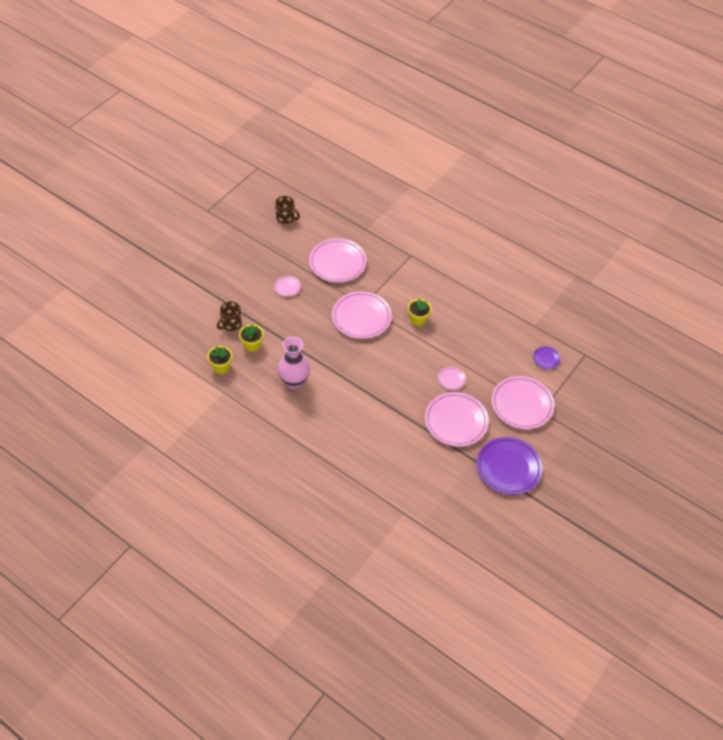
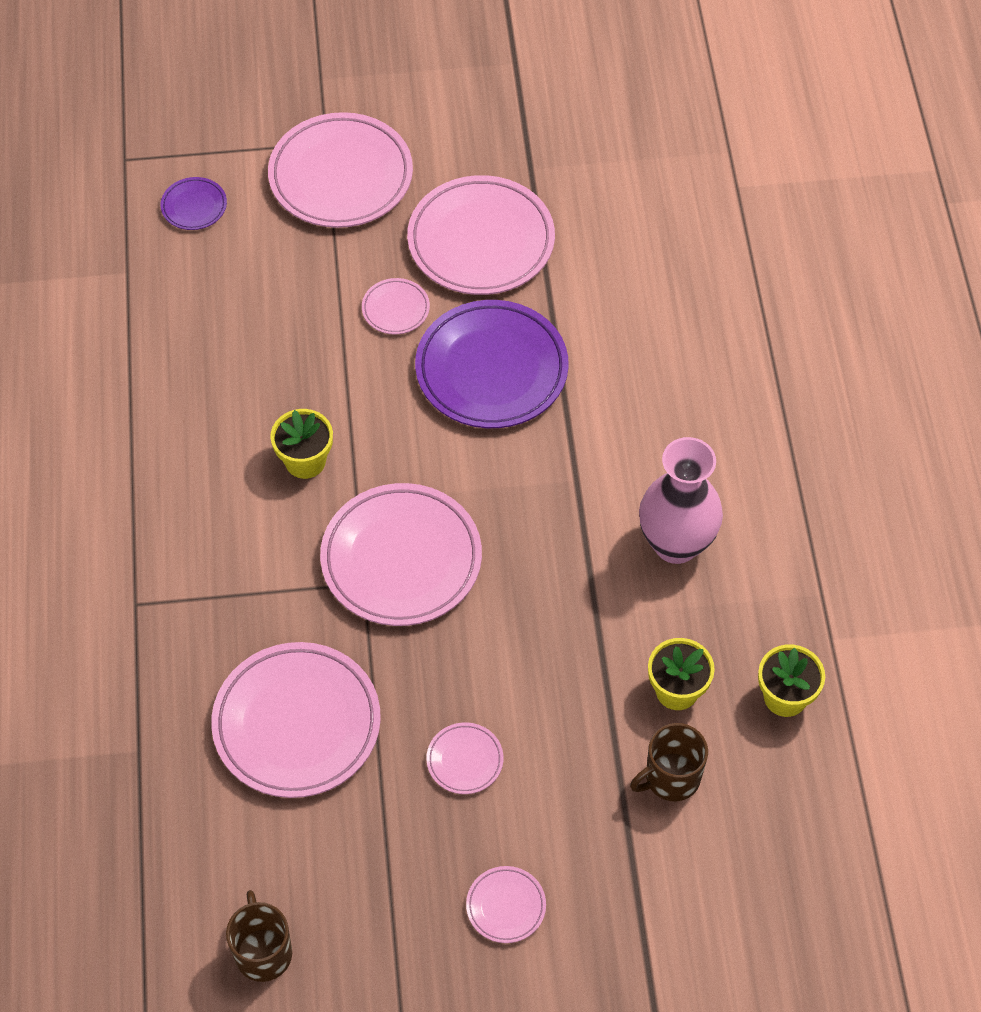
camera: 130 degrees left, 5 degrees up
brown mug [217,301,242,331] -> brown mug turned 150 degrees clockwise [630,723,708,801]
purple plate [477,437,542,495] -> purple plate moved to [415,300,569,428]
none -> pink plate [466,866,546,943]

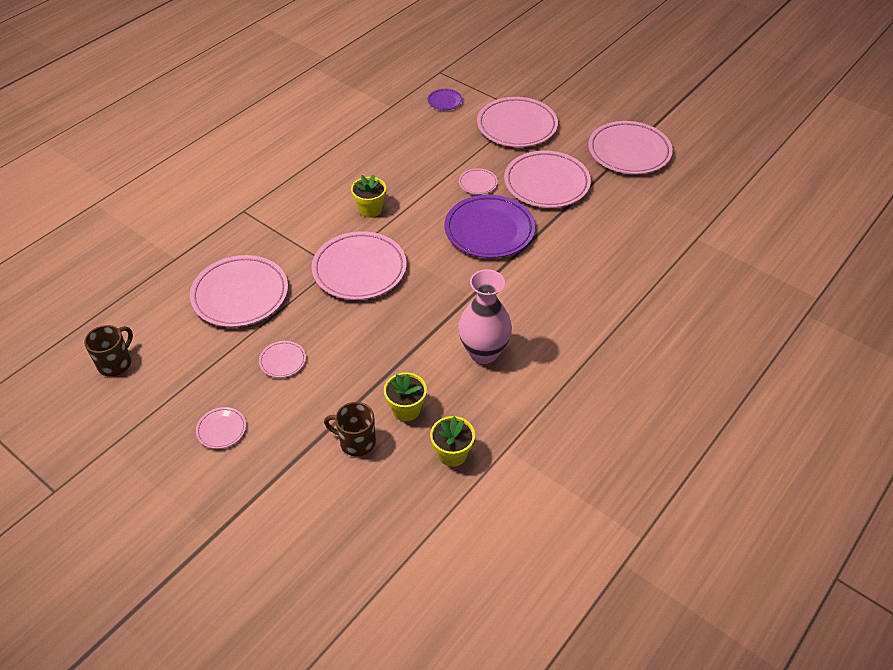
camera: 45 degrees right, 10 degrees down
none -> pink plate [588,121,673,174]

